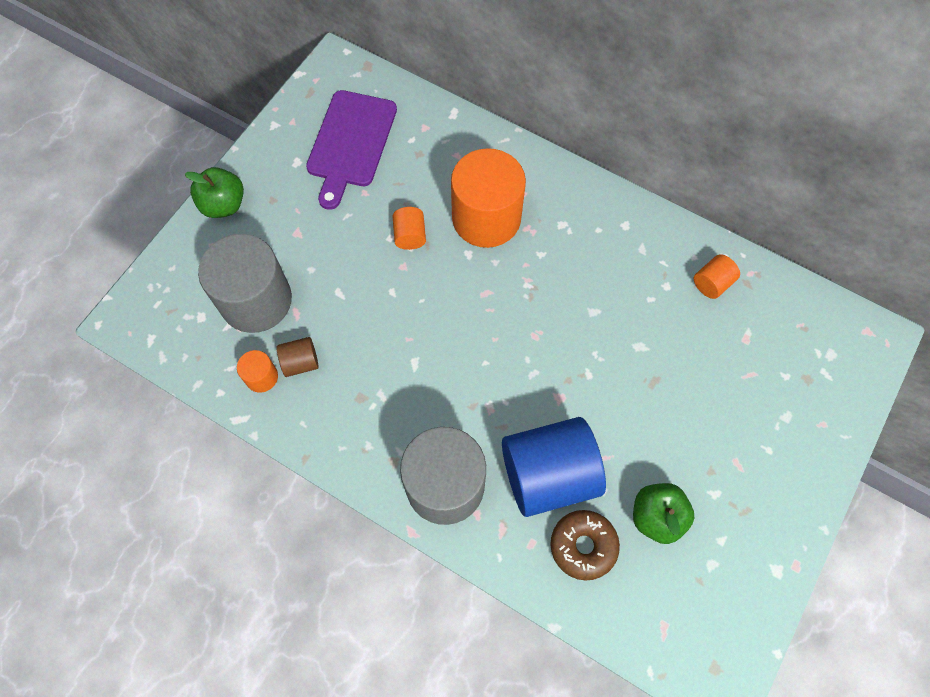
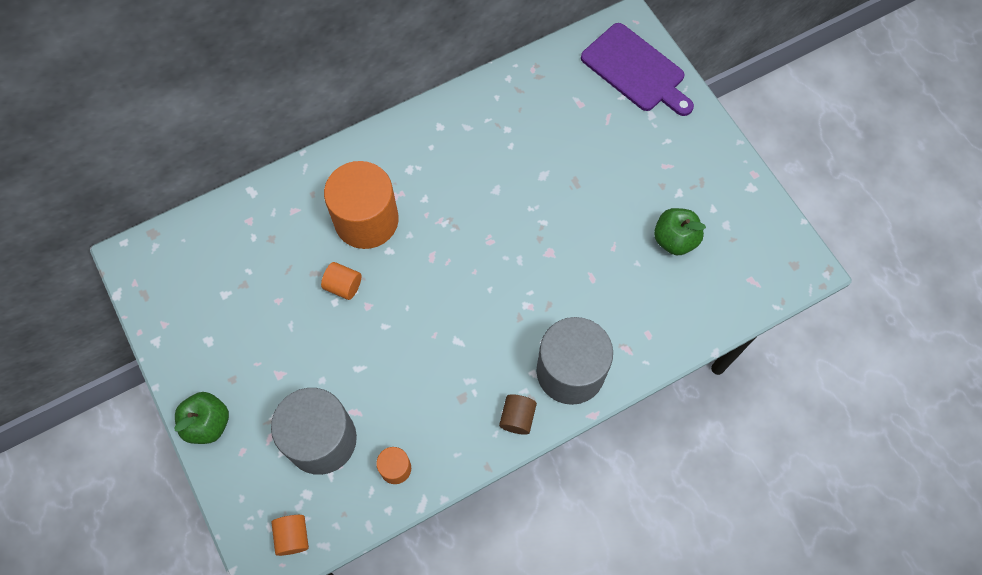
camera: 60 degrees left, 0 degrees up
brown cylinder [276,337,319,377] -> brown cylinder moved to [499,394,537,435]
purple cutting board [306,90,397,210] -> purple cutting board moved to [581,23,694,116]
blue cylinder [502,417,606,517] -> none
brown donut [550,510,620,580] -> none
orange cylinder [694,254,740,299] -> orange cylinder moved to [271,515,309,556]

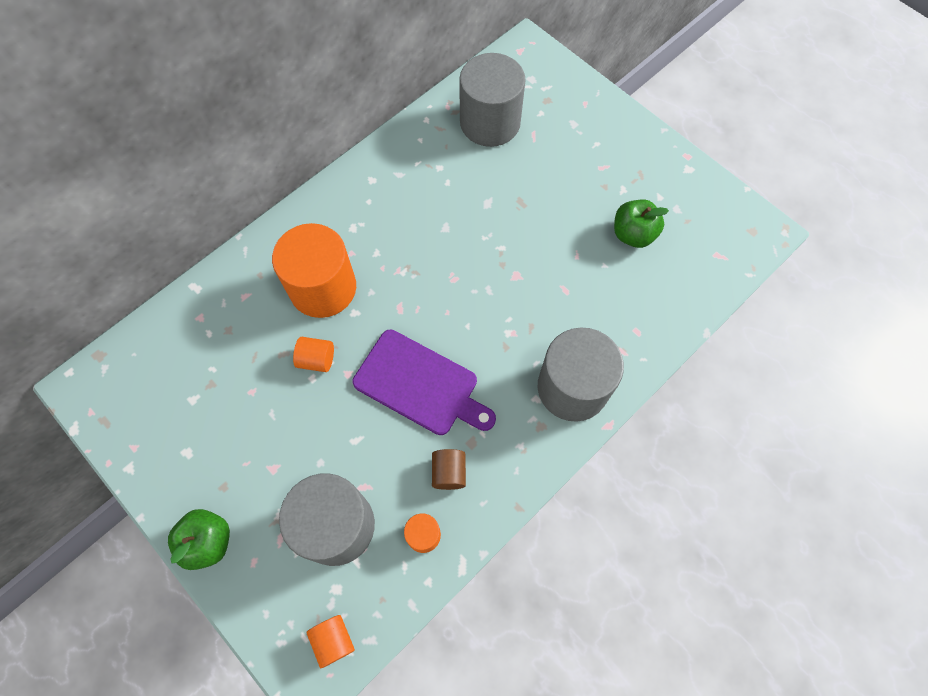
camera: 15 degrees left, 0 degrees up
brown cylinder [499,394,537,435] -> brown cylinder moved to [432,449,466,490]
purple cutting board [581,23,694,116] -> purple cutting board moved to [353,330,496,435]
none -> grey cylinder [459,53,526,147]

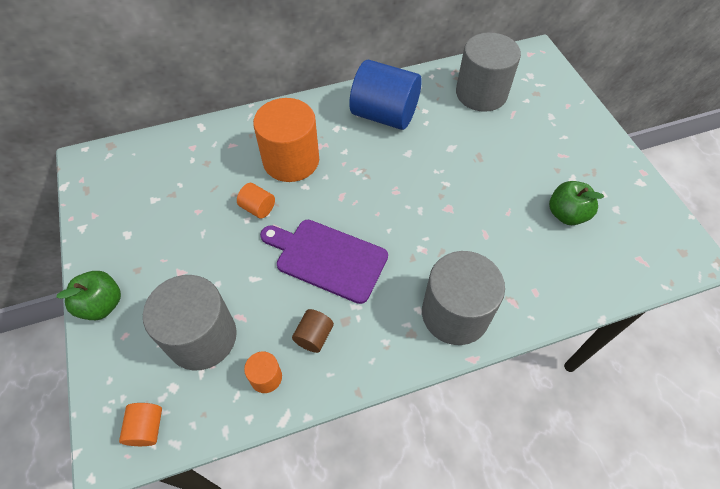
camera: 25 degrees right, 10 degrees down
purple cutting board [353,330,496,435] -> purple cutting board turned 150 degrees clockwise [260,220,388,304]
none -> blue cylinder [349,60,422,130]

